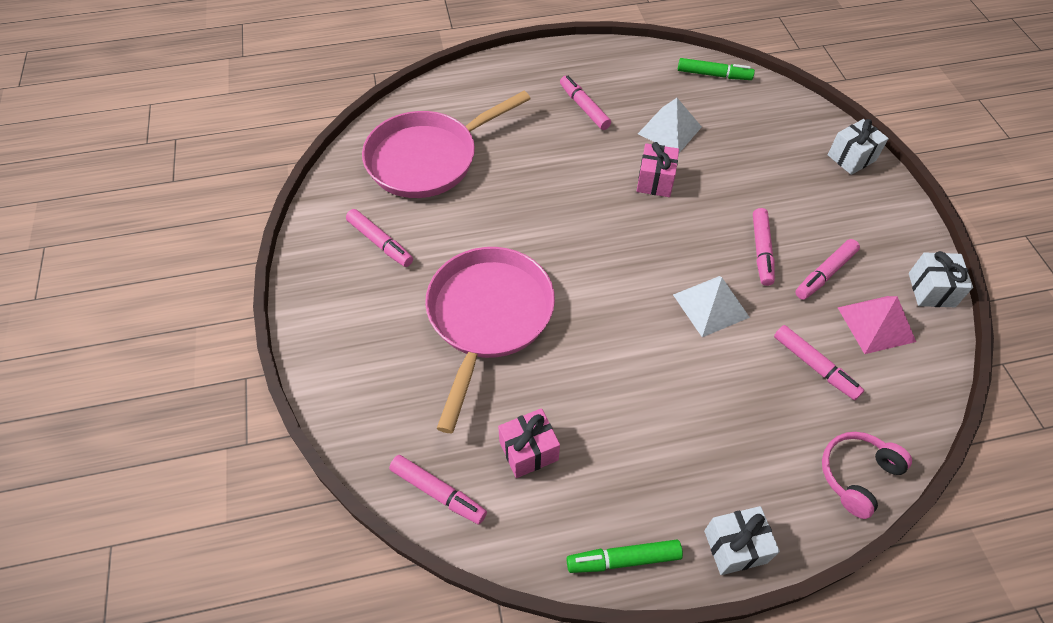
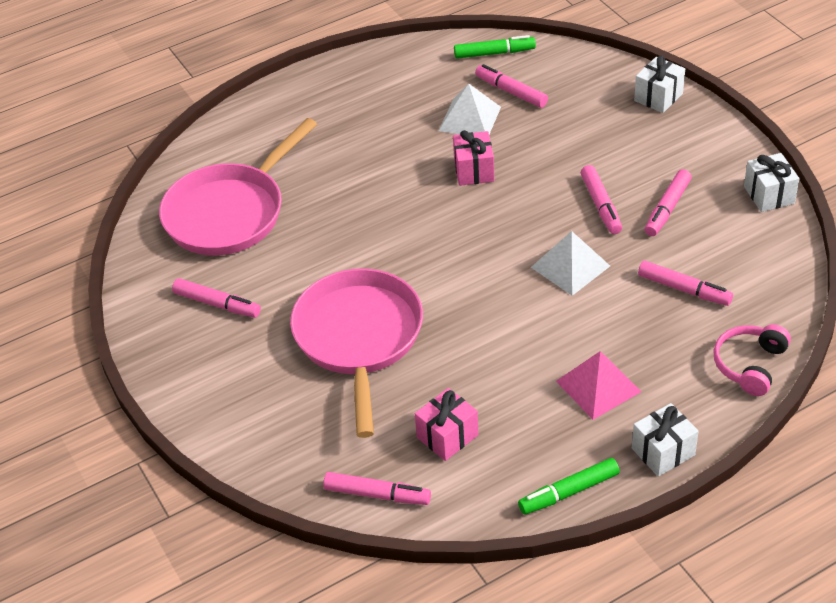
camera: 15 degrees left, 10 degrees down
pink marker [560,75,611,130] -> pink marker moved to [475,64,548,108]
pink pyramid [838,296,916,354] -> pink pyramid moved to [556,351,641,420]

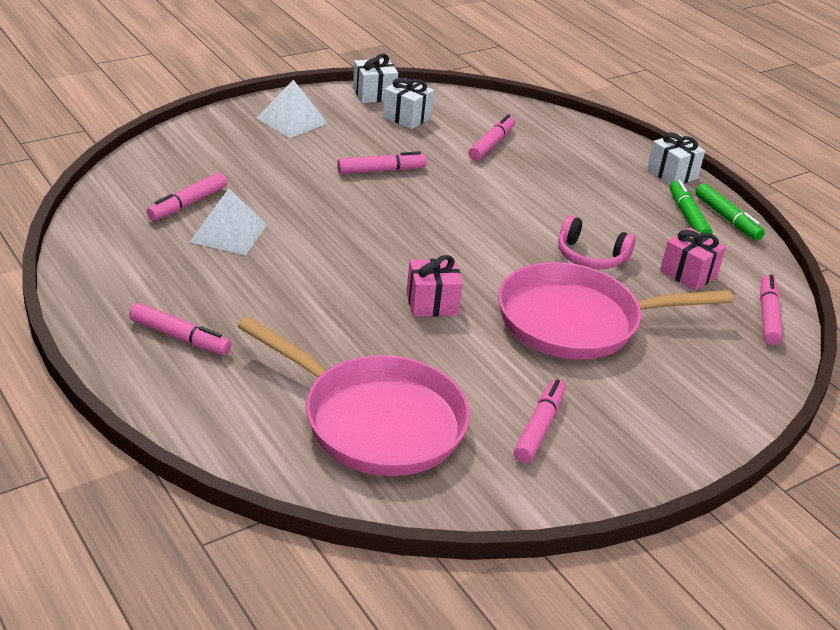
camera: 100 degrees left, 10 degrees down
pink gift [453,130,494,186] -> pink gift moved to [406,255,463,317]
green marker [454,35,536,59] -> green marker moved to [670,180,713,234]
white pyramid [531,231,610,296] -> white pyramid moved to [257,80,328,138]
pink pyramid [556,351,641,420] -> none
white gift [634,55,685,113] -> white gift moved to [383,78,434,129]
pink marker [645,169,692,236] -> pink marker moved to [129,303,231,355]
pink headphones [713,324,791,396] -> pink headphones moved to [558,215,636,269]

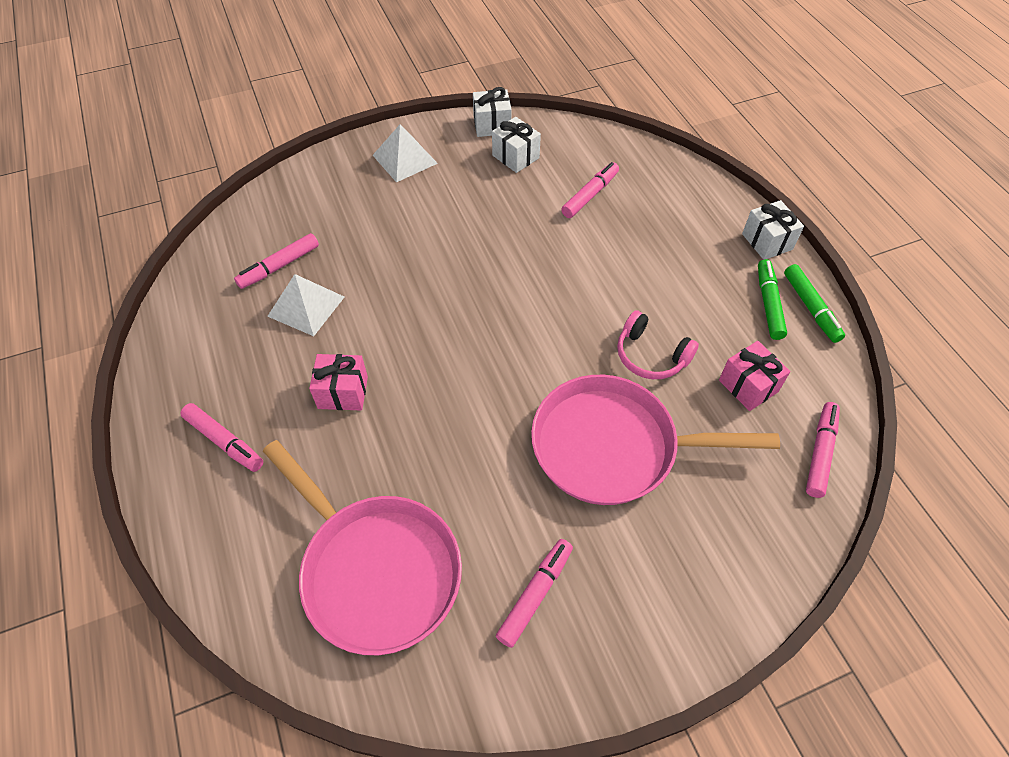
camera: 15 degrees right, 20 degrees up
pink marker [337,151,427,174] -> none
pink gift [406,255,463,317] -> pink gift moved to [309,354,368,411]

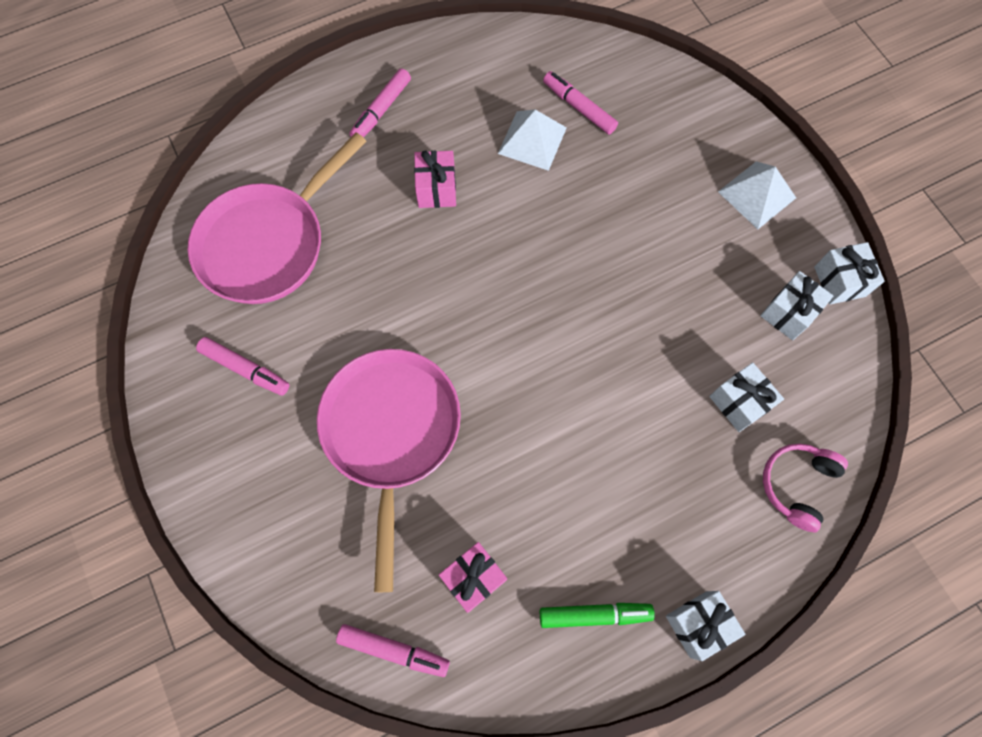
camera: 85 degrees right, 15 degrees up
pink marker [561,162,619,218] -> white gift [709,362,784,432]
pink headphones [617,310,699,379] -> pink headphones moved to [763,443,848,532]
green marker [784,264,845,343] -> none

